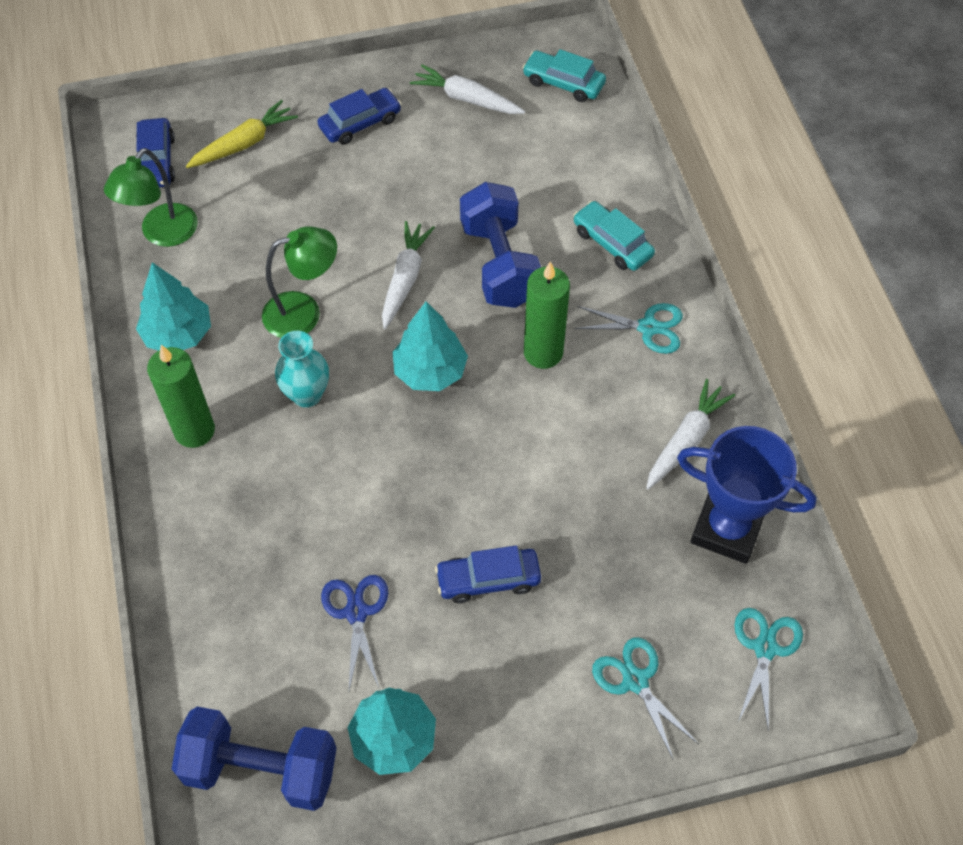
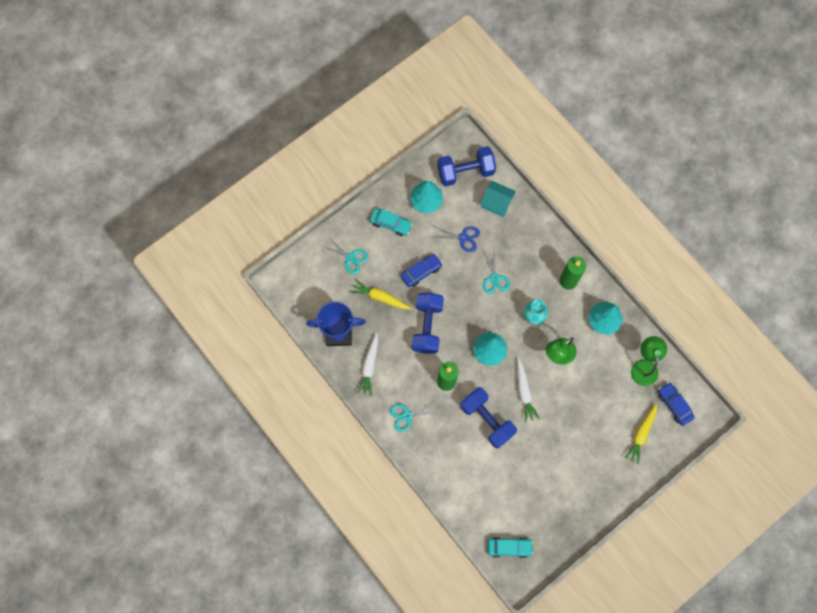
camera: 155 degrees right, 15 degrees up
blue car [317,88,401,145] -> none
blue scissors [321,575,388,690] -> blue scissors turned 45 degrees counterclockwise [433,226,480,252]
white carrot [410,64,525,114] -> none
turquoise car [573,201,655,271] -> turquoise car moved to [370,208,413,236]
turquoise scissors [735,608,803,732] -> turquoise scissors moved to [482,248,510,294]
none -> yellow carrot [351,280,411,309]
none -> blue dumbbell [412,292,444,354]
none -> turquoise house [481,181,516,217]

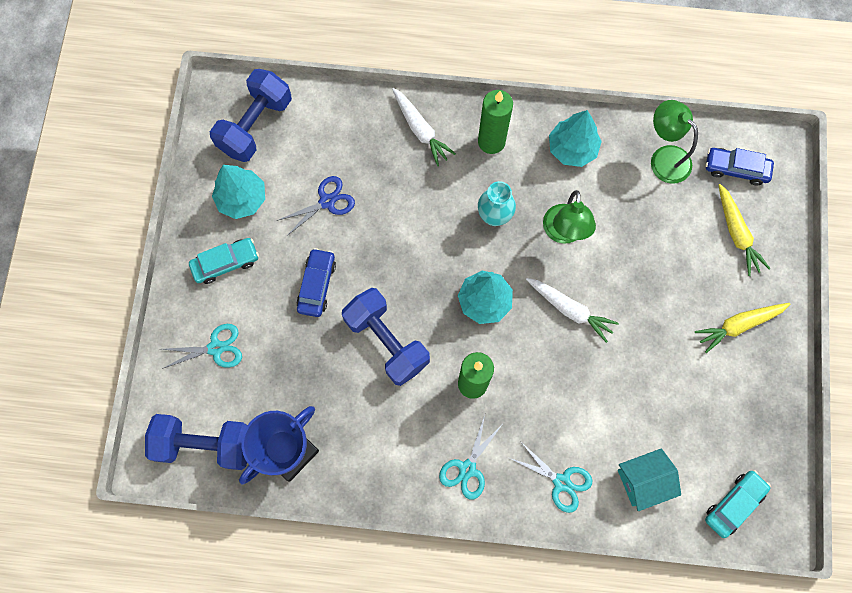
camera: 45 degrees left, 0 degrees up
yellow carrot [351,280,411,309] -> yellow carrot moved to [695,303,790,353]
white carrot [357,333,378,396] -> white carrot moved to [392,88,456,166]
blue dumbbell [460,387,517,448] -> blue dumbbell moved to [145,414,247,470]
turquoise house [481,181,516,217] -> turquoise house moved to [618,448,681,511]
turquoise scissors [482,248,510,294] -> turquoise scissors moved to [510,441,592,513]

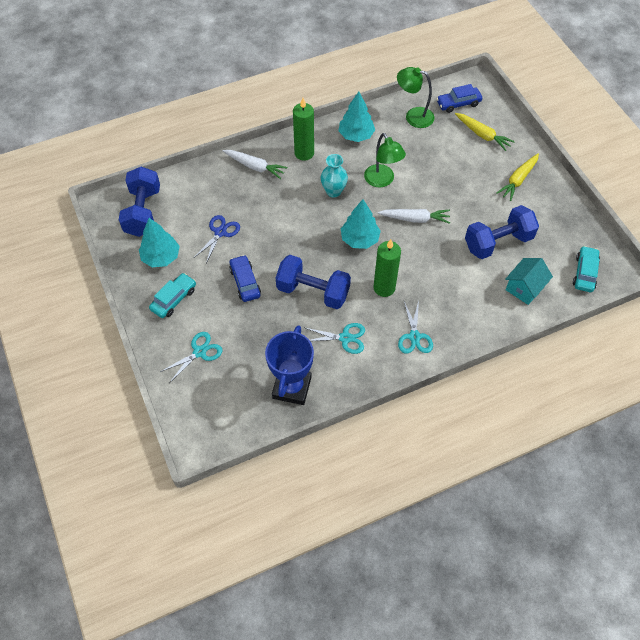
camera: 30 degrees left, 15 degrees down
blue dumbbell [145,414,247,470] -> blue dumbbell moved to [465,205,539,259]
turquoise scissors [510,441,592,513] -> turquoise scissors moved to [305,323,365,354]

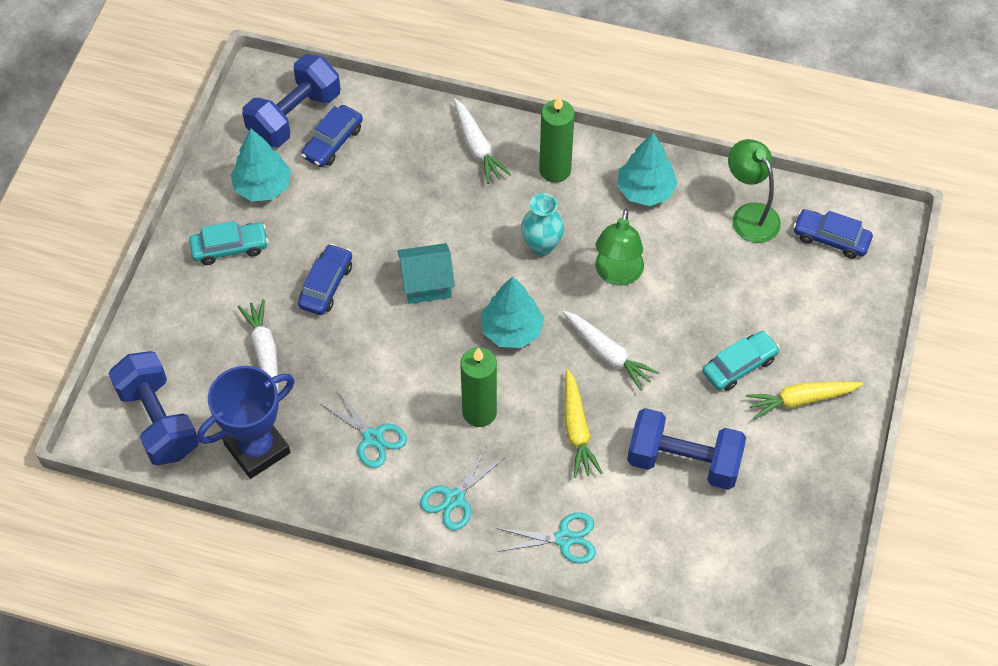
camera: 40 degrees right, 0 degrees up
turquoise scissors [160,332,223,382] -> turquoise scissors moved to [497,512,596,564]
blue scissors [194,215,240,263] -> none
blue dumbbell [276,255,351,309] -> blue dumbbell moved to [109,351,199,465]
yellow carrot [455,113,515,151] -> yellow carrot moved to [565,369,602,478]
turquoise house [505,258,553,305] -> turquoise house moved to [398,243,455,304]
turquoise car [573,246,600,292] -> turquoise car moved to [702,331,780,391]
none -> white carrot [238,299,278,390]
none -> blue car [301,105,363,167]

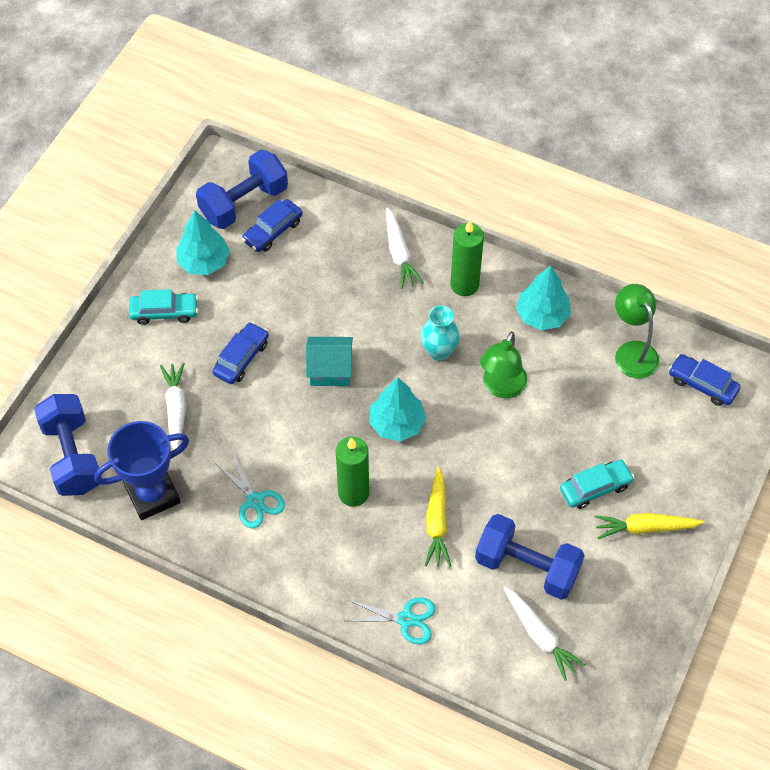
camera: 10 degrees right, 0 degrees up
turquoise scissors [420,445,506,530] -> none
white carrot [563,311,659,391] -> white carrot moved to [503,586,586,681]

